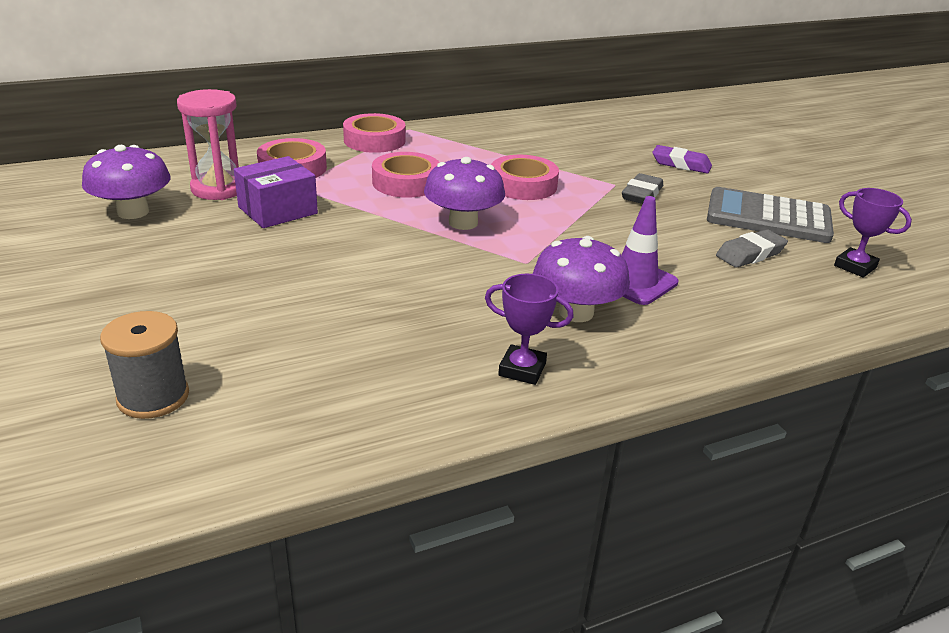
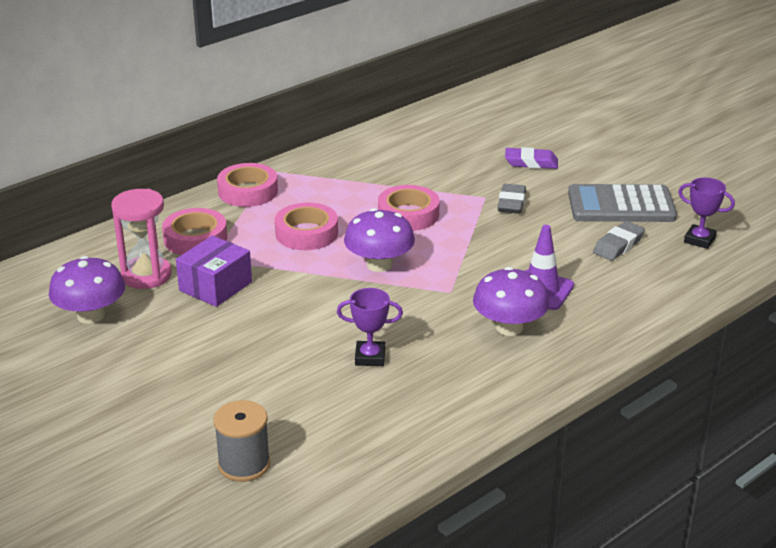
camera: 15 degrees left, 0 degrees up
purple trophy [485,274,574,385] -> purple trophy moved to [337,288,403,366]

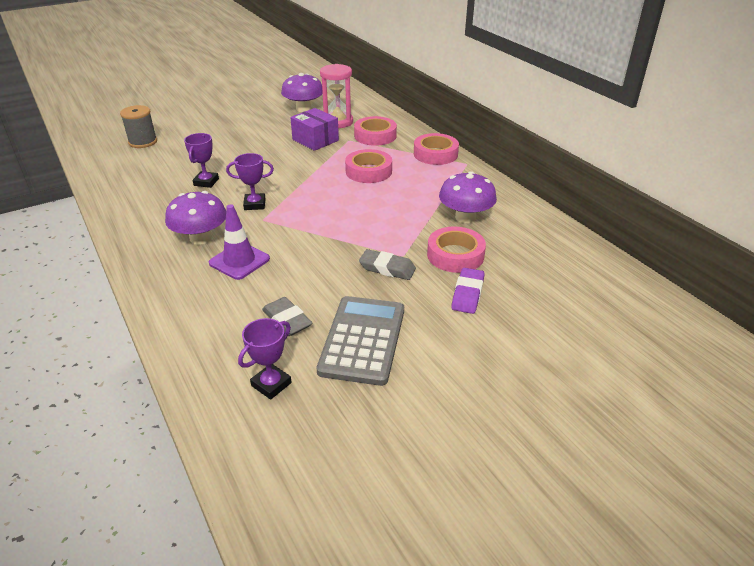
camera: 100 degrees right, 5 degrees up
purple mushroom [344,208,415,272] -> purple mushroom moved to [439,171,497,223]
pink tape [378,185,440,231] -> pink tape moved to [427,226,486,273]
none -> purple trophy [226,153,274,210]

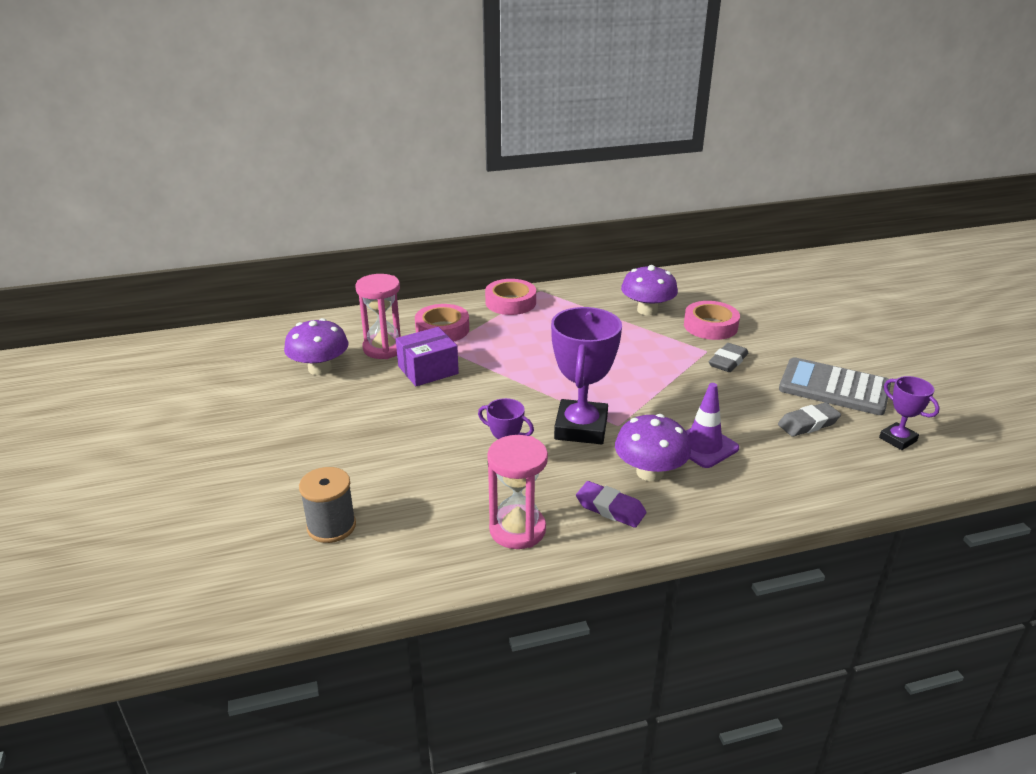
camera: 75 degrees left, 5 degrees down
purple trophy [226,153,274,210] -> purple trophy [551,307,622,444], size x1.89
pink tape [345,149,392,183] -> none
purple eraser [451,268,485,314] -> purple eraser moved to [576,481,646,528]
none -> pink hourglass [487,435,548,549]

